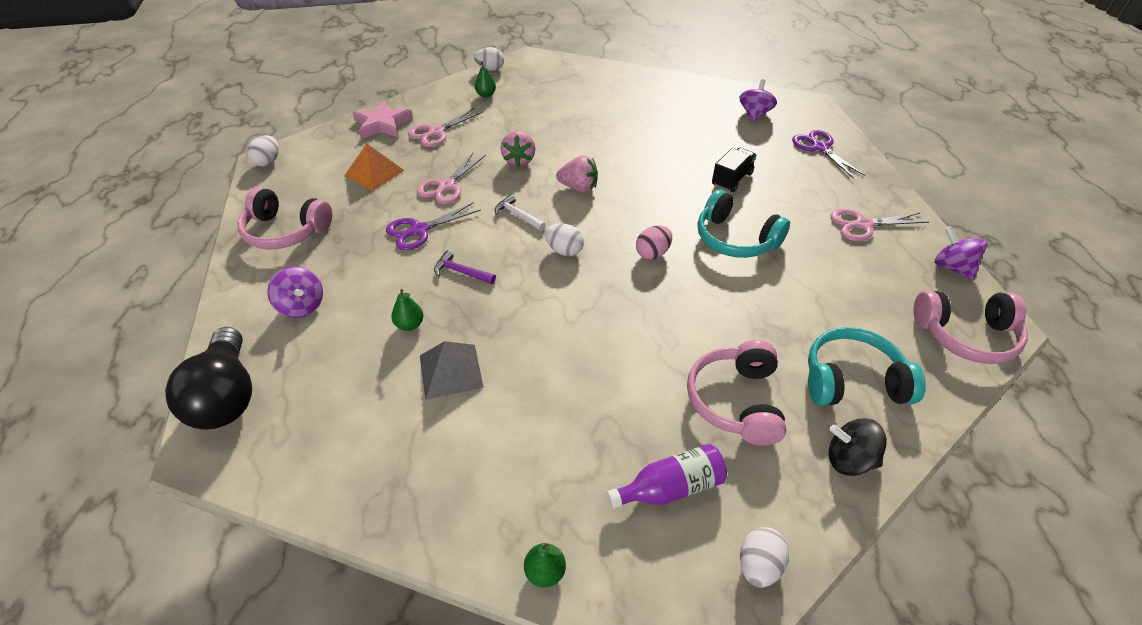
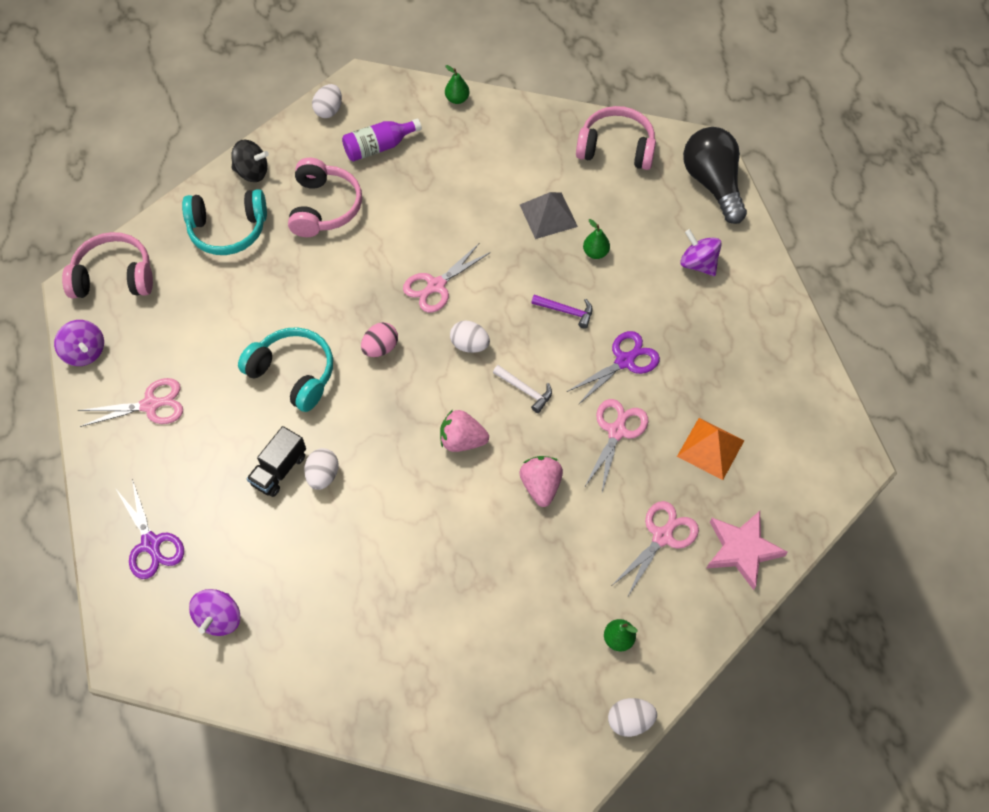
camera: 175 degrees right, 15 degrees up
pink headphones [237,187,332,250] -> pink headphones moved to [576,106,656,170]
white egg [247,135,279,166] -> white egg moved to [304,448,338,490]
none -> pink scissors [403,244,491,313]

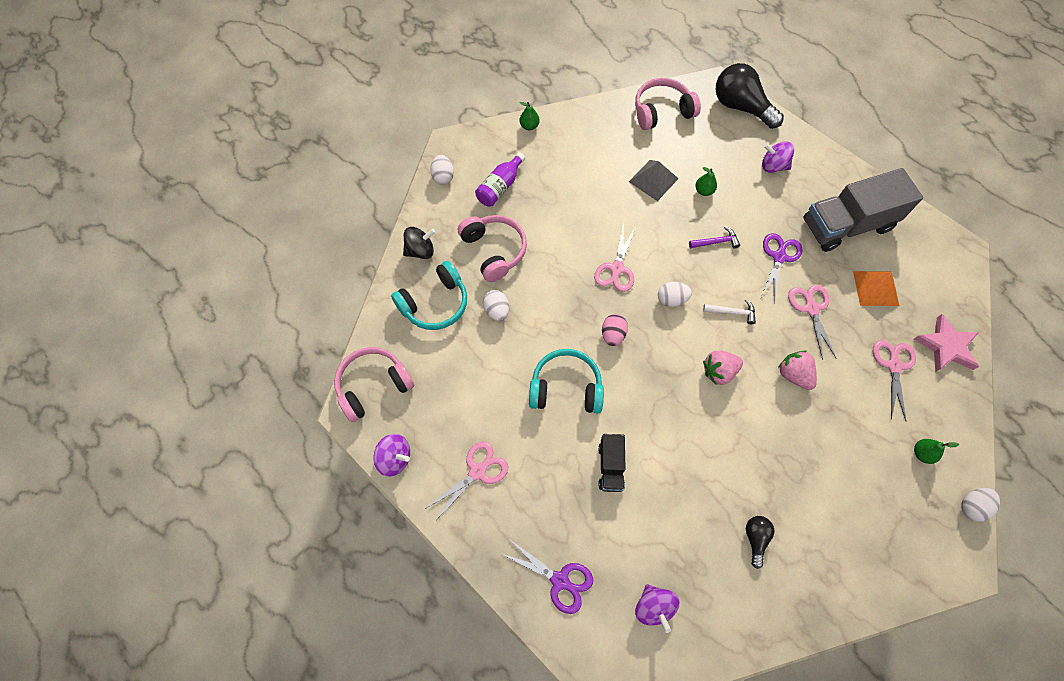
camera: 30 degrees left, 5 degrees up
white egg [304,448,338,490] -> white egg moved to [483,290,509,321]
none -> black light bulb [746,516,774,569]
none -> grey truck [803,168,923,252]

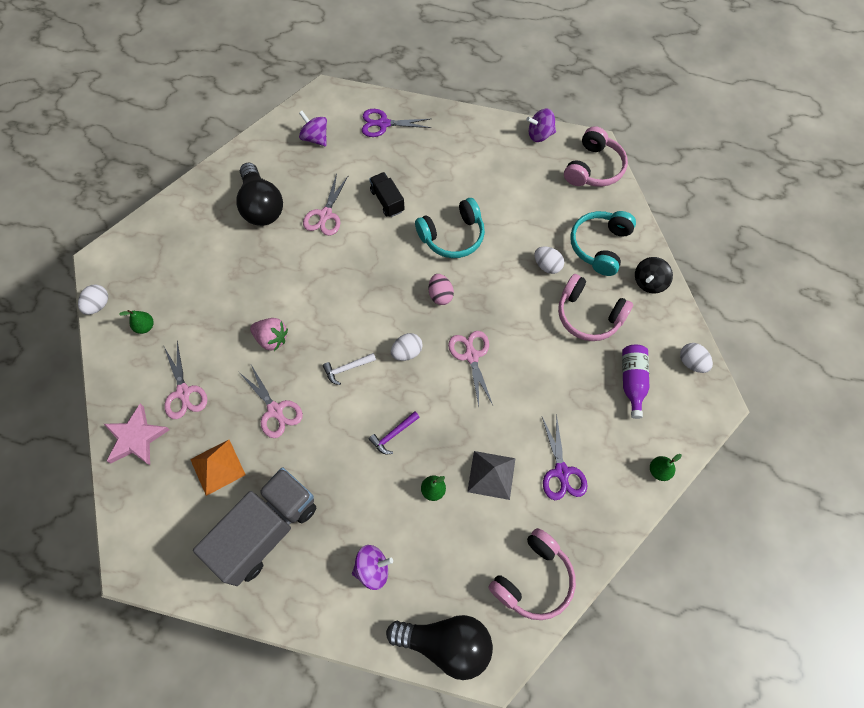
camera: 150 degrees right, 0 degrees up
pink scissors [425,442,509,520] -> pink scissors moved to [303,173,349,236]
pink strawberry [703,351,743,385] -> none
black light bulb [746,516,774,569] -> black light bulb [236,163,283,226], size x2.06
purple scissors [761,233,803,303] -> purple scissors moved to [542,413,588,500]

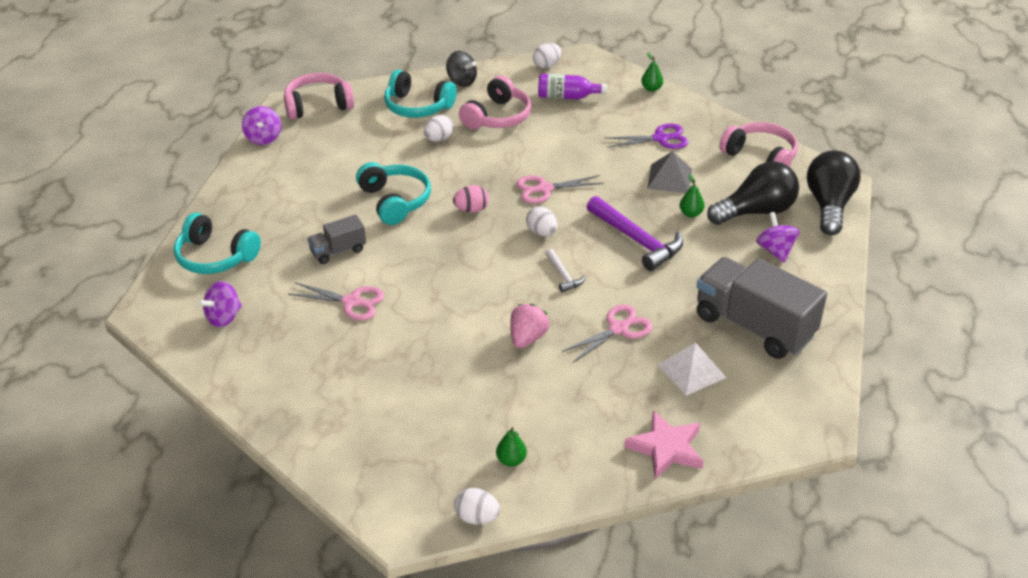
camera: 90 degrees left, 25 degrees down
pink scissors [164,341,207,419] -> none
orange pyramid [190,440,246,496] -> white pyramid [658,342,726,396]
black light bulb [236,163,283,226] -> black light bulb moved to [707,161,799,225]
purple scissors [362,109,431,137] -> turquoise headphones [174,213,261,274]
purple hammer [368,411,420,454] -> purple hammer [587,196,683,271], size x1.98
black truck [369,172,405,217] -> grey truck [307,215,366,264]
pink headphones [564,126,628,187] -> pink headphones turned 45 degrees counterclockwise [284,73,354,120]

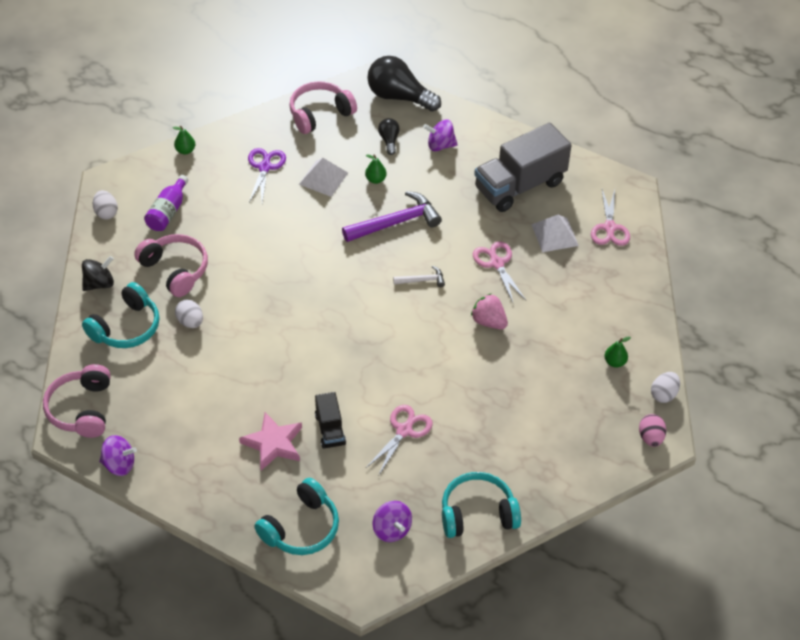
camera: 75 degrees left, 10 degrees up
grey truck [307,215,366,264] -> black truck [315,392,346,449]
turquoise headphones [356,162,431,225] -> turquoise headphones moved to [442,472,521,538]
pink egg [453,185,489,213] -> pink egg moved to [639,414,666,447]
pink scissors [516,175,604,204] -> pink scissors moved to [591,190,630,246]
white egg [526,206,557,236] -> none
pink star [624,411,704,479] -> pink star moved to [239,412,302,471]
grey pyramid [647,151,692,193] -> white pyramid [299,158,348,197]
black light bulb [707,161,799,225] -> black light bulb [378,118,400,155], size x0.49

